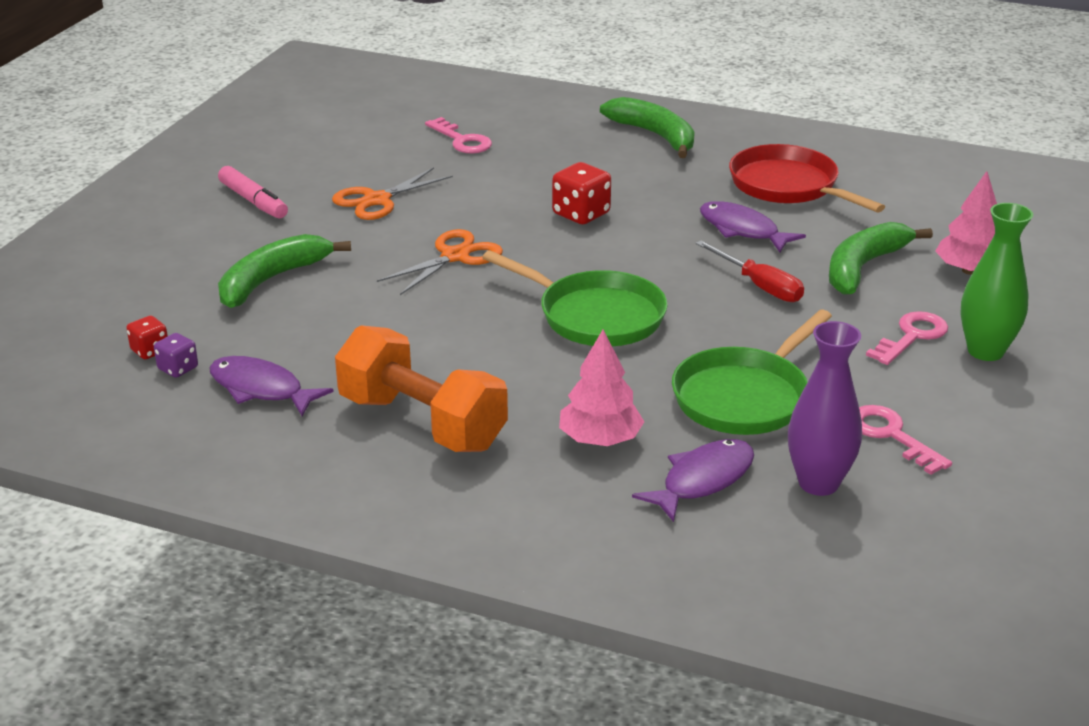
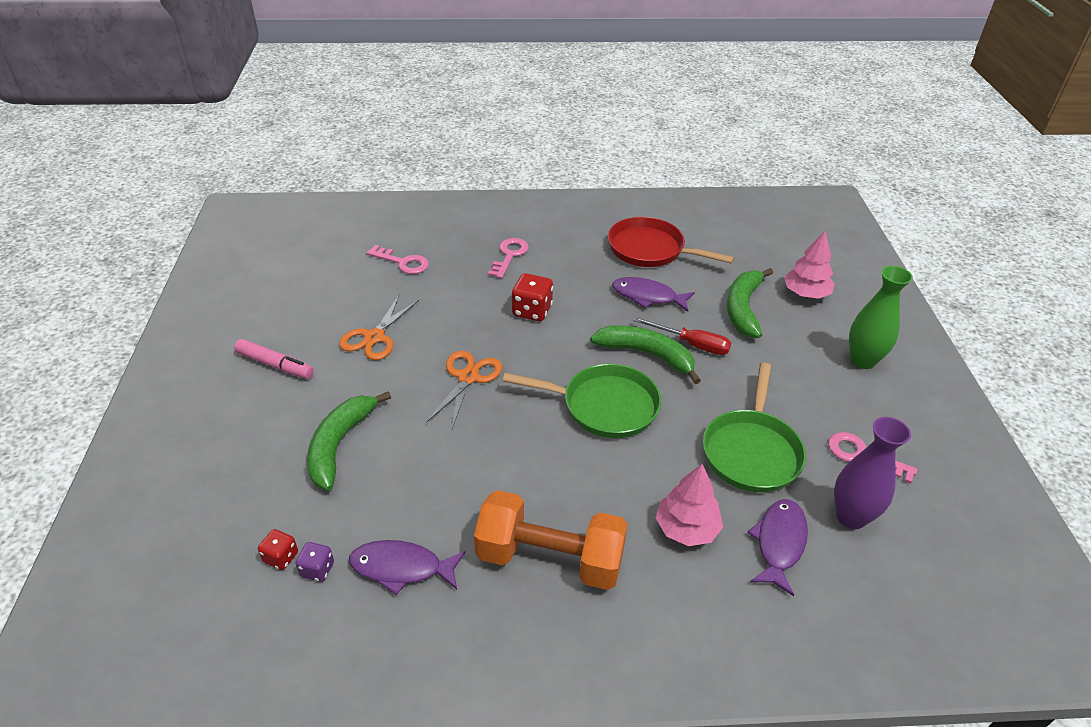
camera: 25 degrees left, 10 degrees up
green banana [600,97,695,158] -> green banana moved to [590,325,701,384]
pink key [866,311,948,365] -> pink key moved to [488,238,529,279]

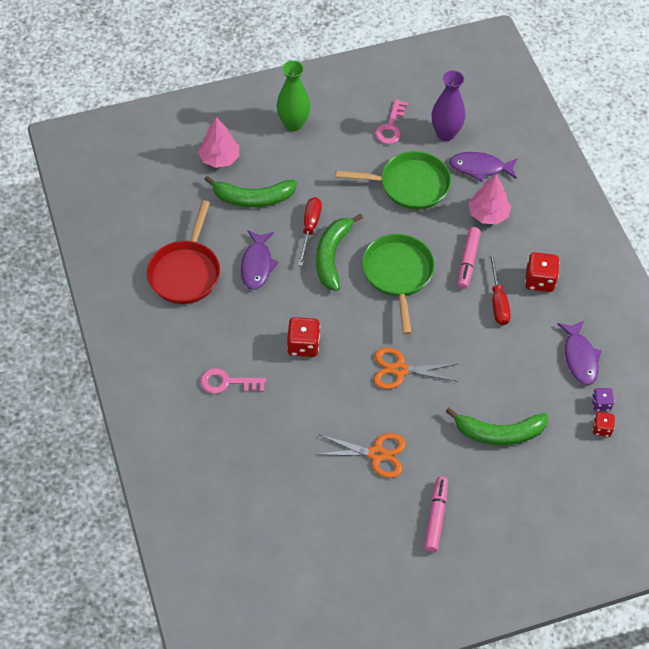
camera: 105 degrees left, 15 degrees up
pink key [366,245,429,274] -> none
orange dumbbell [474,490,628,590] -> red dice [525,252,559,292]
none -> pink marker [458,227,481,289]
none -> red screwdriver [489,253,511,325]

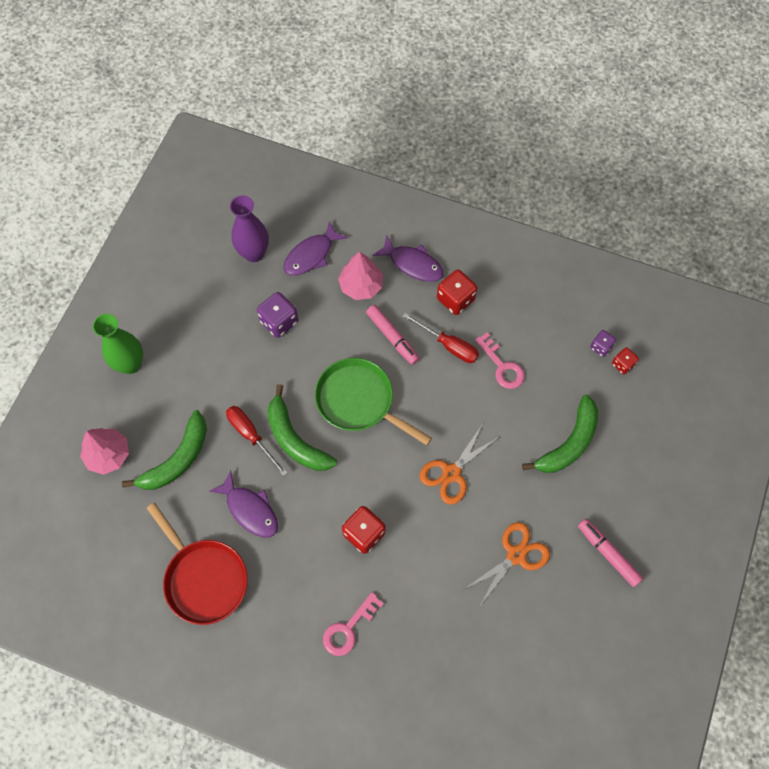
camera: 50 degrees left, 10 degrees up
green pan [335,151,451,210] -> purple dice [257,292,298,338]
pink key [375,99,408,144] -> pink key moved to [475,332,525,389]
purple fish [558,321,602,385] -> purple fish moved to [373,235,444,282]

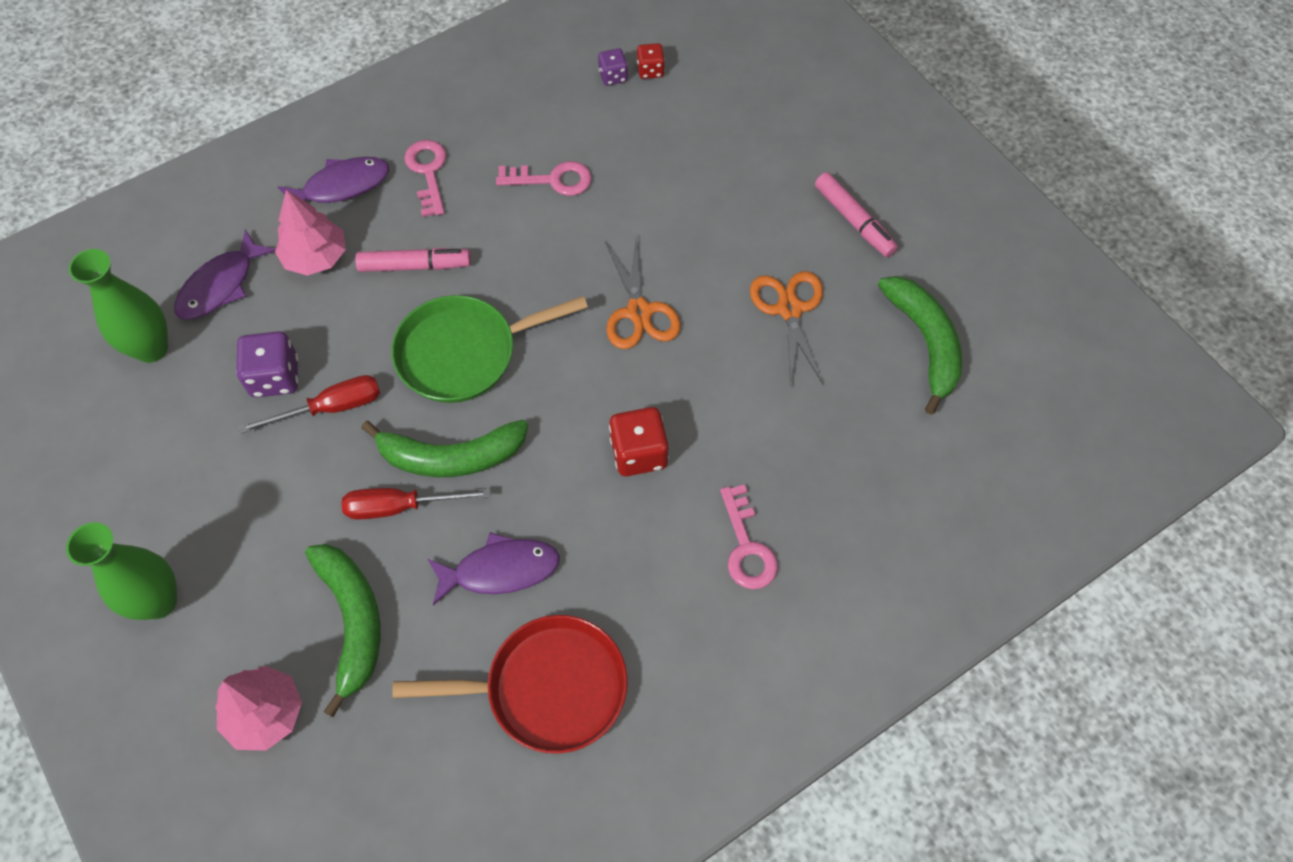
camera: 55 degrees left, 5 degrees down
purple vase [230,195,269,262] -> green vase [69,249,168,363]
purple fish [284,221,348,276] -> purple fish turned 45 degrees clockwise [174,230,276,320]
red screwdriver [402,313,479,363] -> red screwdriver moved to [238,375,380,434]
red dice [437,269,477,315] -> pink key [404,140,446,217]
green banana [522,395,598,473] -> green banana moved to [878,276,962,415]
pink marker [578,519,643,587] -> pink marker turned 120 degrees counterclockwise [815,172,898,257]

